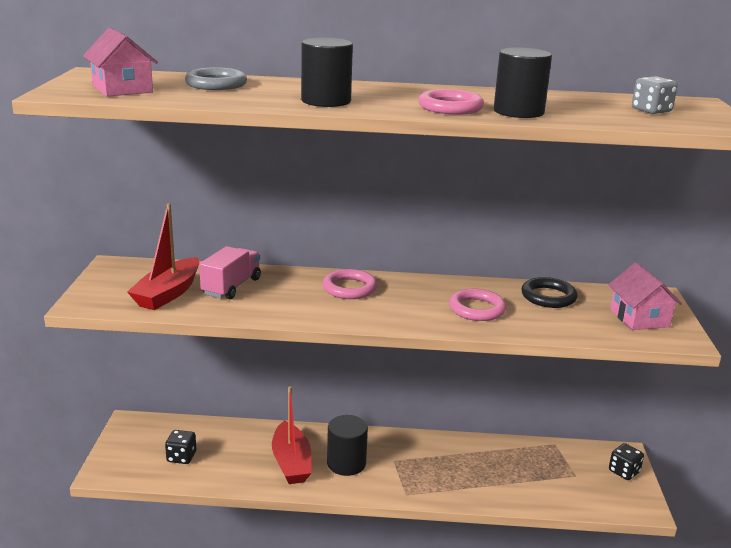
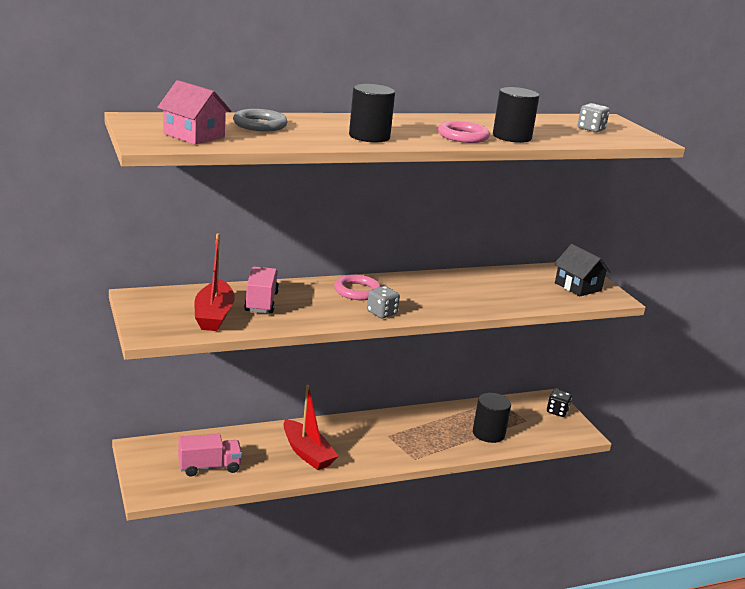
camera: 25 degrees left, 0 degrees up
black dice [165,430,196,464] -> pink truck [178,434,242,477]
black cylinder [327,415,368,476] -> black cylinder moved to [473,393,511,443]
pink ring [449,289,506,321] -> none
black ring [521,277,578,308] -> none
pink house [608,262,682,330] -> black house [554,244,610,296]
none -> grey dice [367,286,400,318]

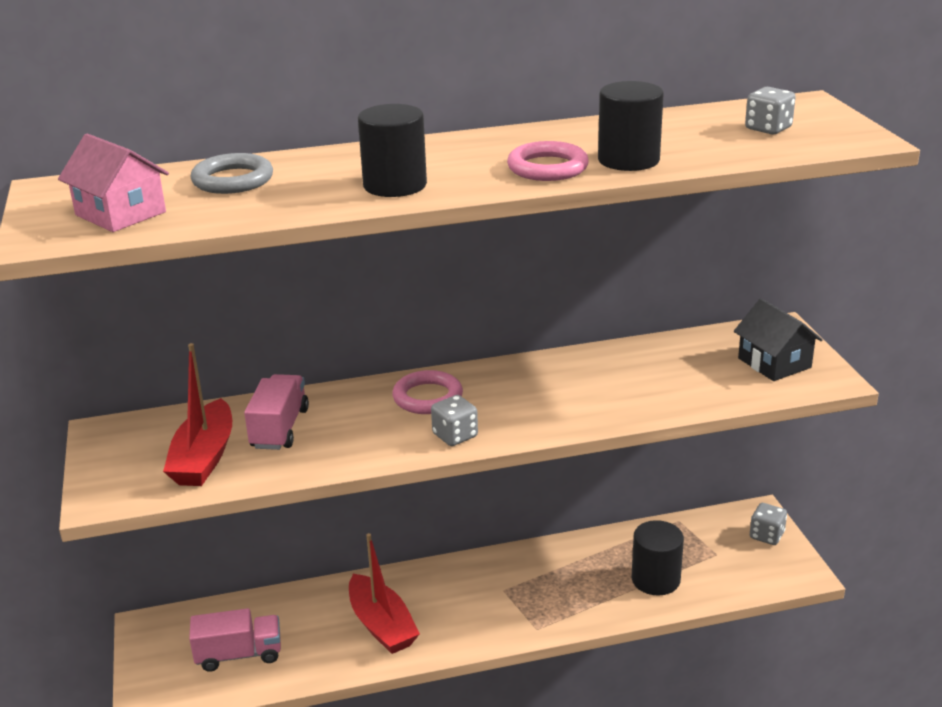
camera: 10 degrees right, 5 degrees up
black dice [547,389,572,417] -> grey dice [750,503,787,545]

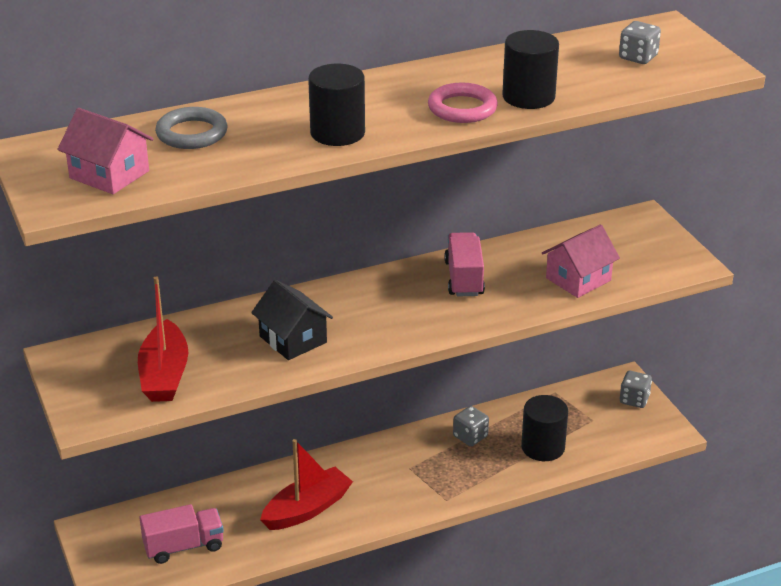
camera: 10 degrees left, 5 degrees up
pink truck [244,374,309,450] -> pink truck moved to [444,232,485,296]
red boat [349,533,420,654] -> red boat turned 90 degrees counterclockwise [260,439,353,530]
pink ring [392,370,463,414] -> none
grey dice [431,395,478,446] -> grey dice moved to [453,406,489,446]
black house [734,298,823,381] -> black house moved to [251,280,333,360]
none -> pink house [542,225,620,298]

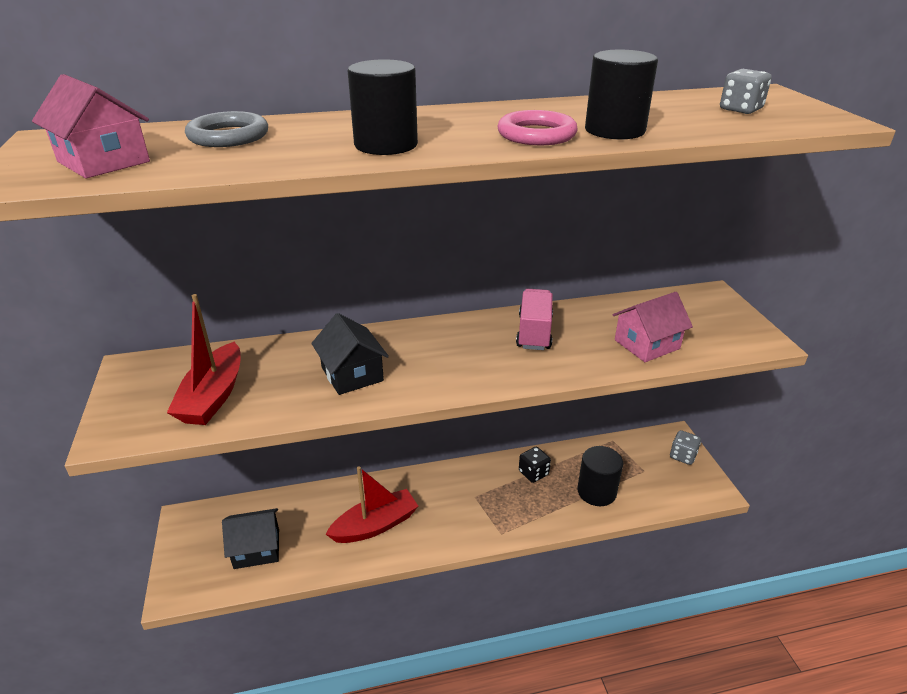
camera: 10 degrees right, 0 degrees up
pink truck [139,504,224,564] -> black house [222,508,279,569]
grey dice [453,406,489,446] -> black dice [519,447,551,483]

